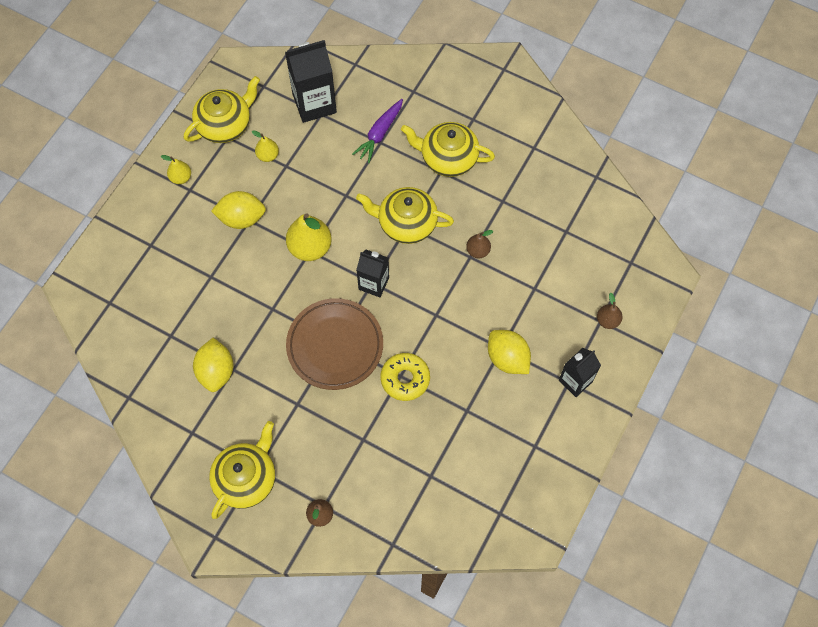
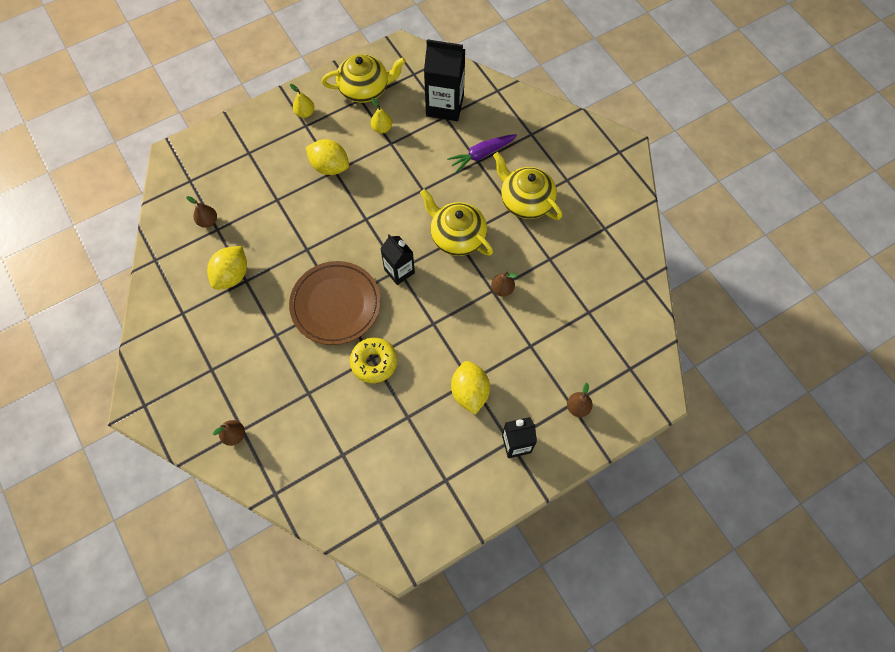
camera: 30 degrees right, 0 degrees up
yellow teapot [209,421,275,519] -> none
yellow pear [286,213,332,261] -> none
none -> brown pear [186,196,217,228]

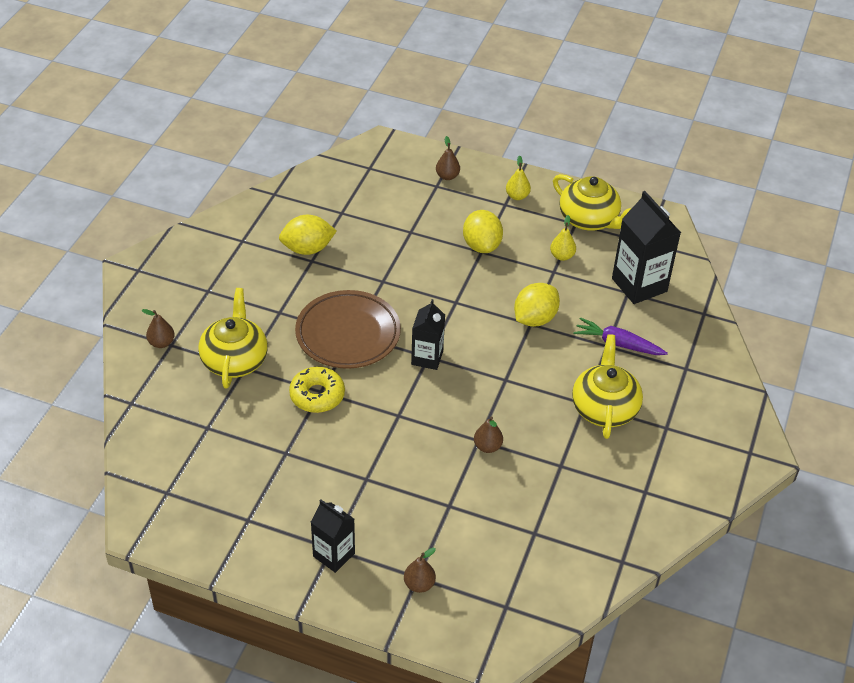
camera: 50 degrees right, 20 degrees down
brown pear [186,196,217,228] -> brown pear moved to [436,136,460,180]
yellow teapot [420,189,493,256] -> yellow teapot moved to [198,288,268,388]
yellow lemon [451,361,490,415] -> yellow lemon moved to [514,283,560,327]

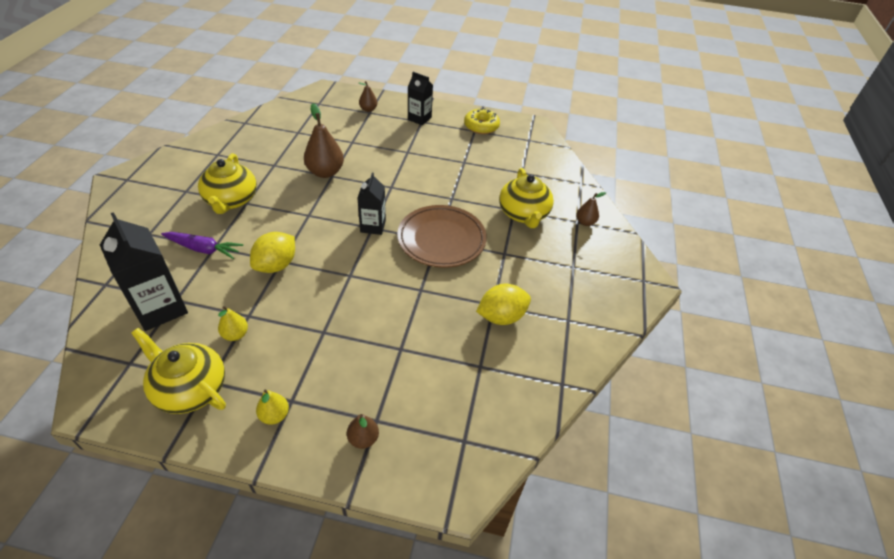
camera: 170 degrees right, 0 degrees up
yellow donut [289,367,345,413] -> yellow donut moved to [464,108,500,134]
yellow lemon [463,210,503,253] -> none
brown pear [474,416,503,453] -> brown pear [304,103,344,178], size x1.84

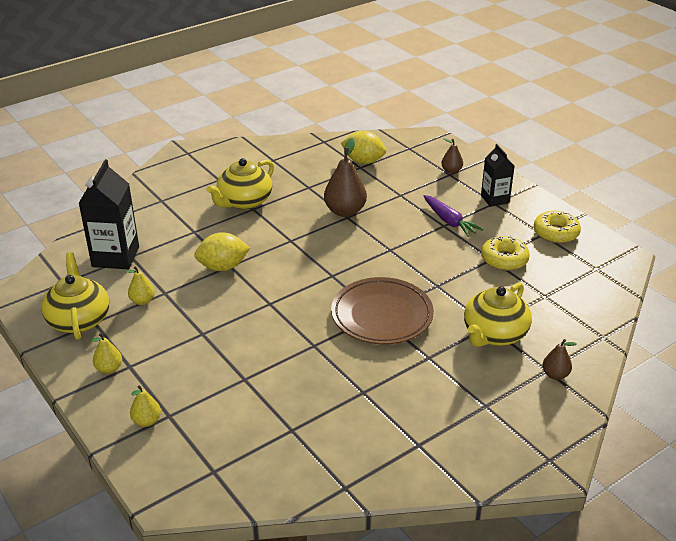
camera: 45 degrees right, 10 degrees down
purple carrot [161,232,243,259] -> purple carrot moved to [424,195,483,237]
brown pear [347,414,379,449] -> yellow pear [130,385,161,427]
black carton [358,172,386,235] -> none
yellow lemon [476,284,531,325] -> yellow lemon moved to [341,131,386,164]
none -> yellow donut [481,236,530,271]

